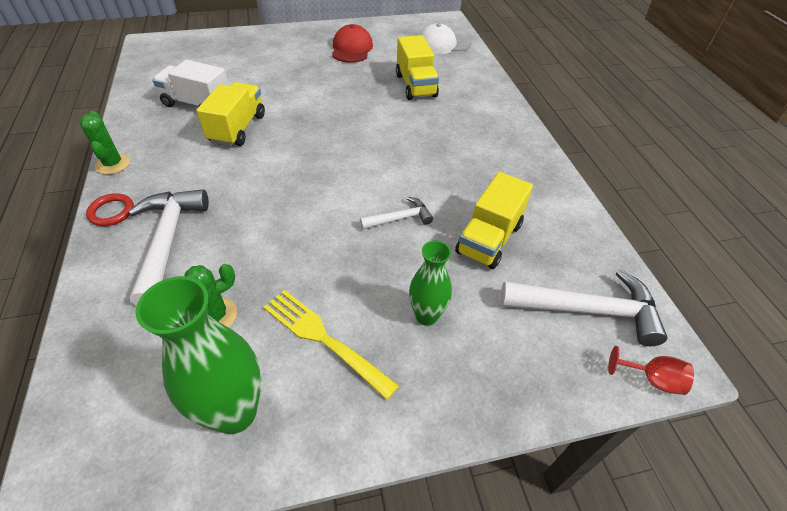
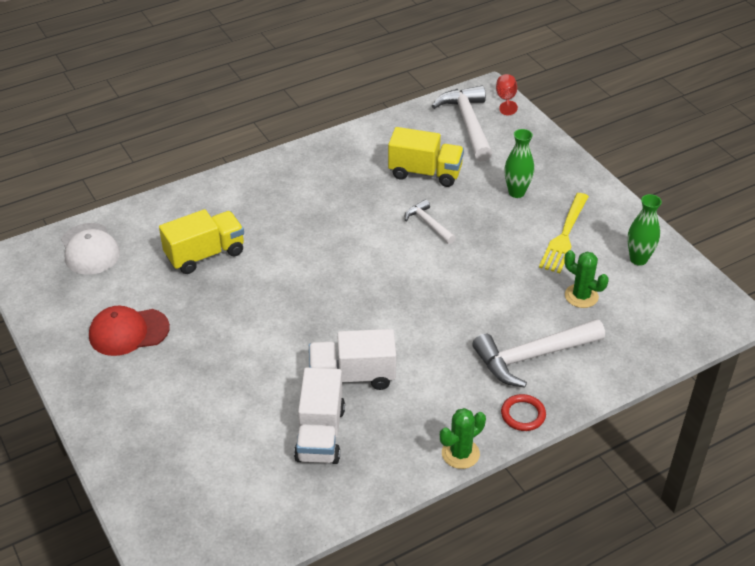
camera: 105 degrees left, 5 degrees down
green vase [136,276,261,434] -> green vase [627,194,662,266], size x0.60
yellow truck [196,82,265,146] -> white truck [309,329,396,390]

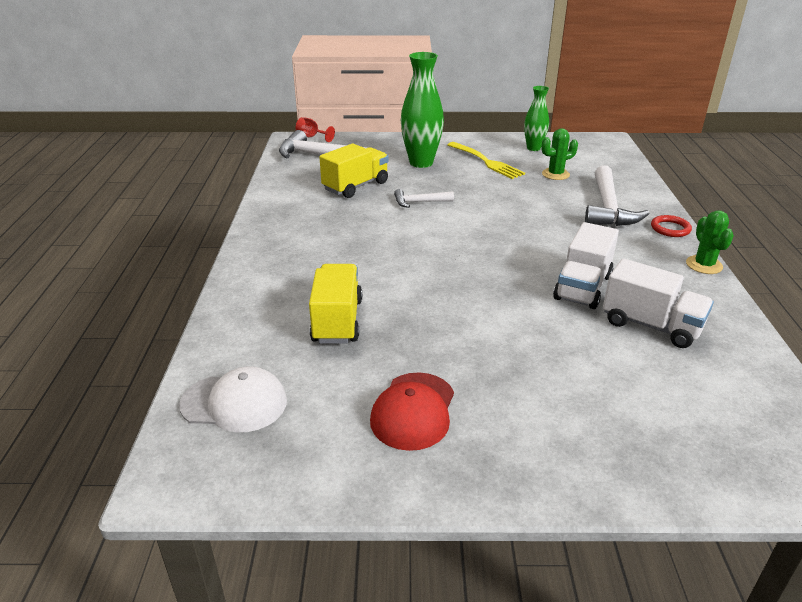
camera: 60 degrees left, 10 degrees down
green vase [504,129,534,198] -> green vase [401,52,444,168], size x1.65

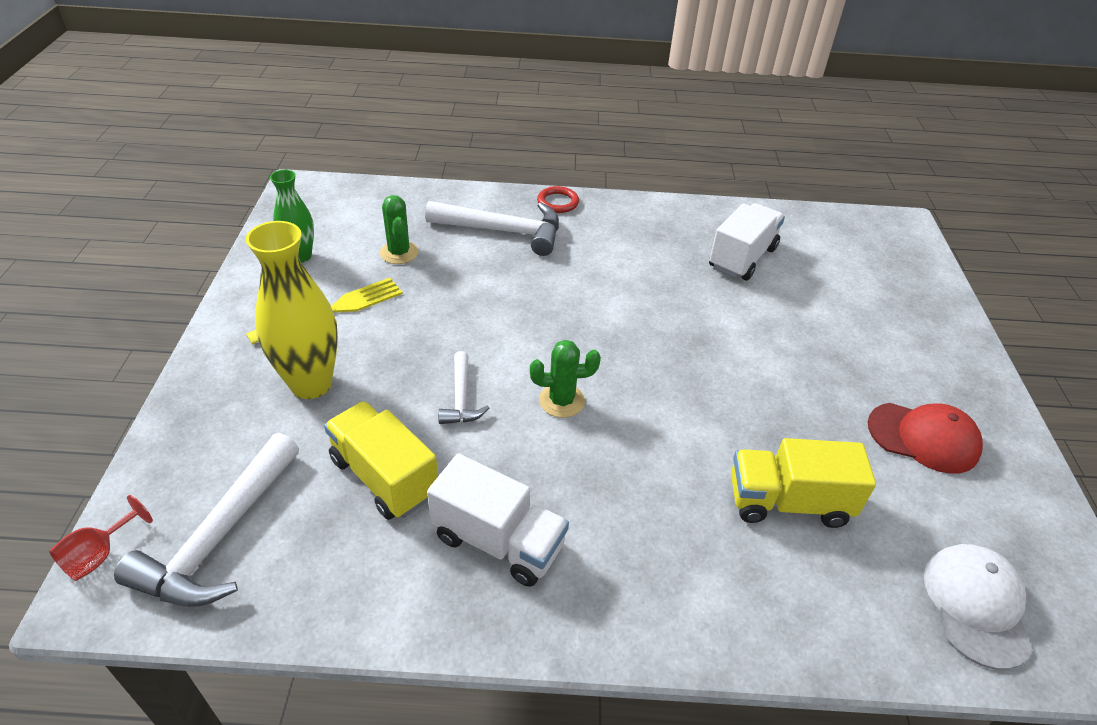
camera: 90 degrees left, 10 degrees up
green vase [401,52,444,168] -> yellow vase [246,221,338,399]
white truck [553,222,619,309] -> white truck moved to [427,453,569,587]
green cactus [686,210,734,274] -> green cactus moved to [530,340,601,418]

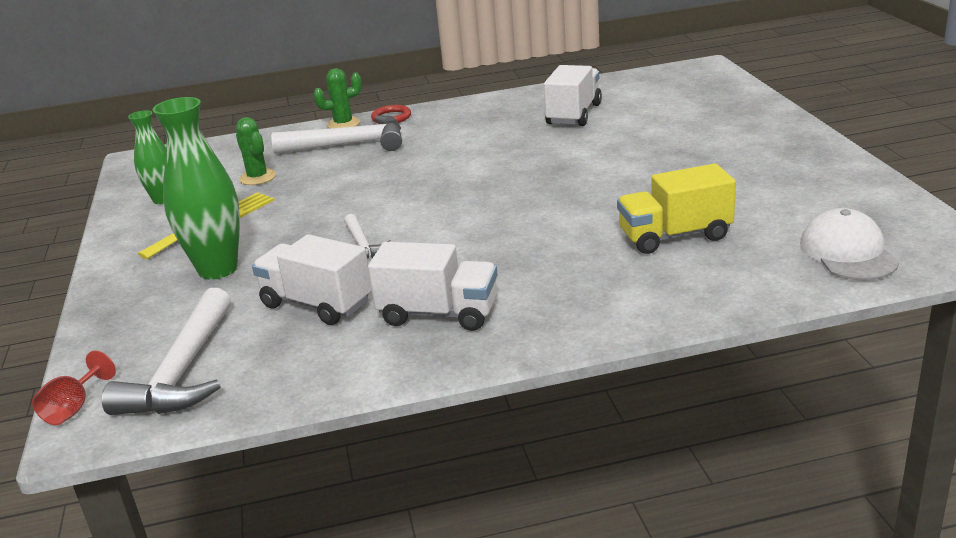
camera: 10 degrees left, 15 degrees down
yellow vase [246,221,338,399] -> green vase [153,97,240,280]
yellow truck [324,401,438,520] -> white truck [252,234,372,325]
green cactus [530,340,601,418] -> green cactus moved to [313,68,362,129]
red cap [868,403,983,474] -> none

